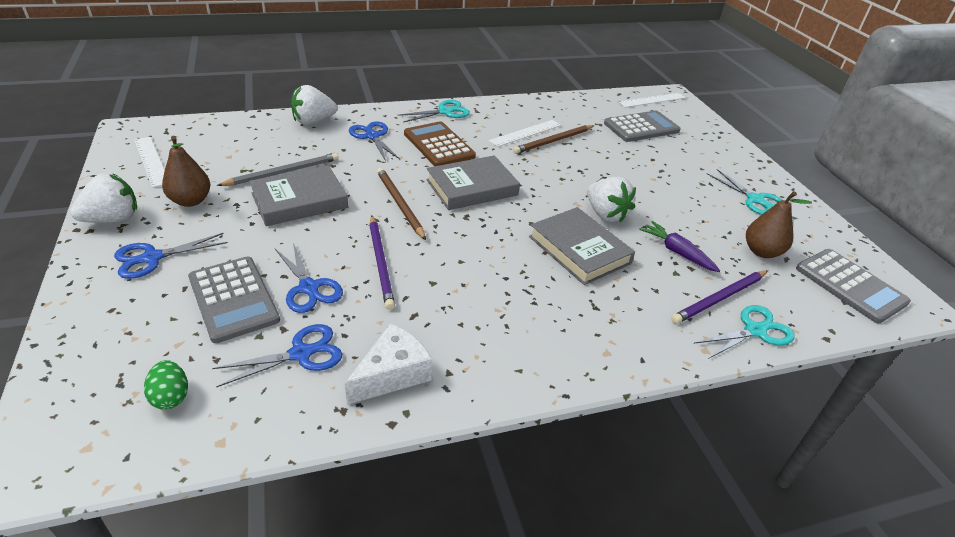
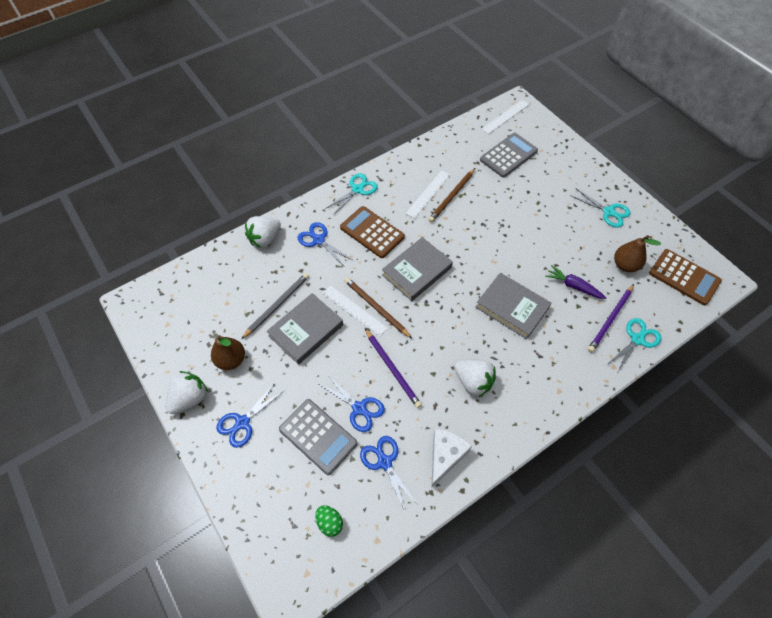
camera: 15 degrees left, 20 degrees up
white ruler [134,137,165,188] -> white ruler moved to [323,285,388,337]
blue scissors [212,324,342,387] -> blue scissors turned 75 degrees counterclockwise [360,436,418,513]
white strawberry [587,177,636,223] -> white strawberry moved to [454,360,496,398]
grey calculator [796,249,911,323] -> brown calculator [649,249,722,305]

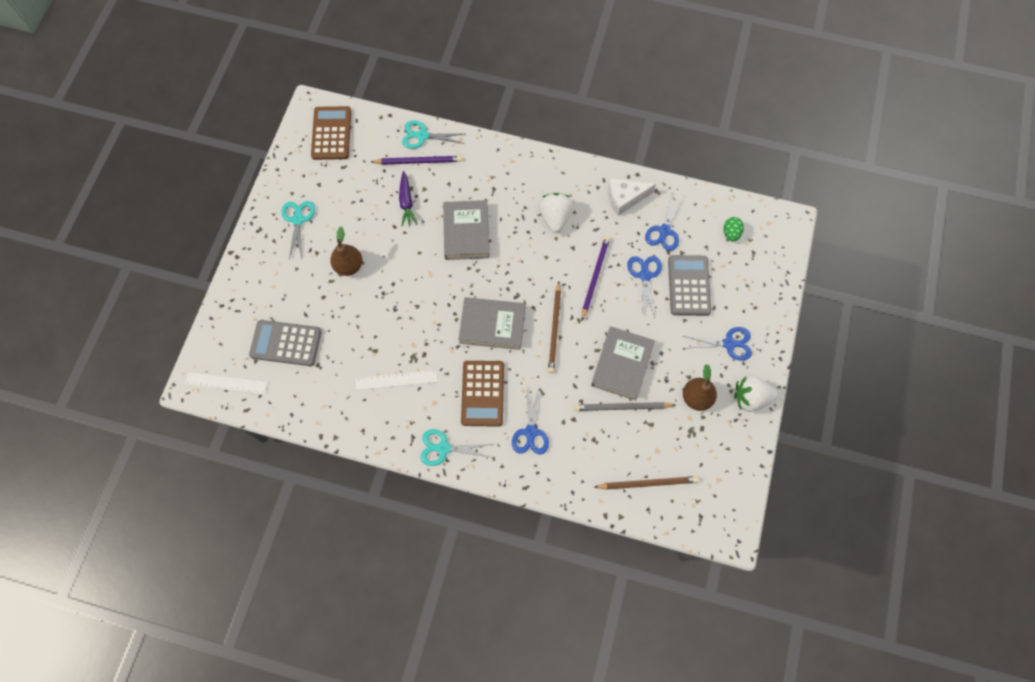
camera: 130 degrees left, 10 degrees up
white strawberry [245,216,281,248] -> none
grey book [267,293,343,365] -> grey book turned 75 degrees counterclockwise [591,327,655,400]
white ruler [323,285,388,337] -> none
brown pencil [428,168,475,222] -> brown pencil moved to [594,476,699,489]
brown pear [614,235,661,272] -> brown pear moved to [330,227,362,276]

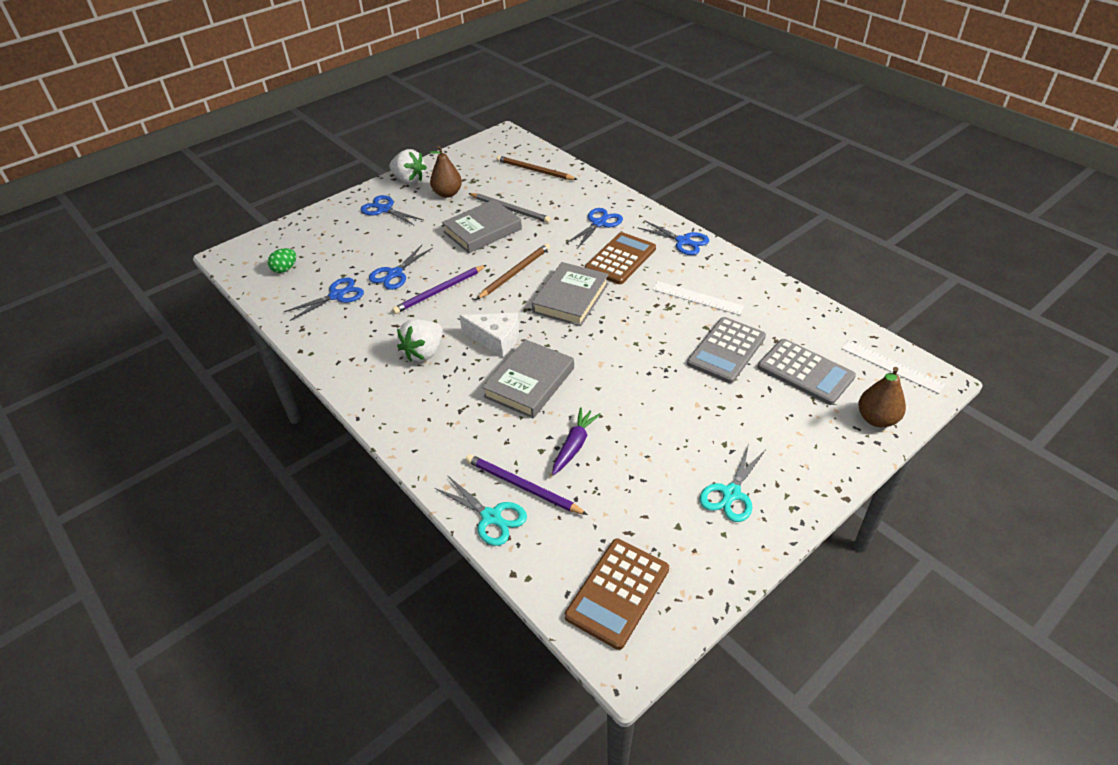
camera: 145 degrees left, 25 degrees down
brown pear [330,227,362,276] -> brown pear moved to [858,367,906,427]
turquoise scissors [420,429,492,466] -> blue scissors [637,221,709,255]
grey book [458,297,525,350] -> grey book turned 75 degrees clockwise [532,262,609,326]
white cheese [608,178,656,216] -> white cheese moved to [459,313,519,357]
grey calculator [668,255,711,316] -> grey calculator moved to [687,317,766,383]

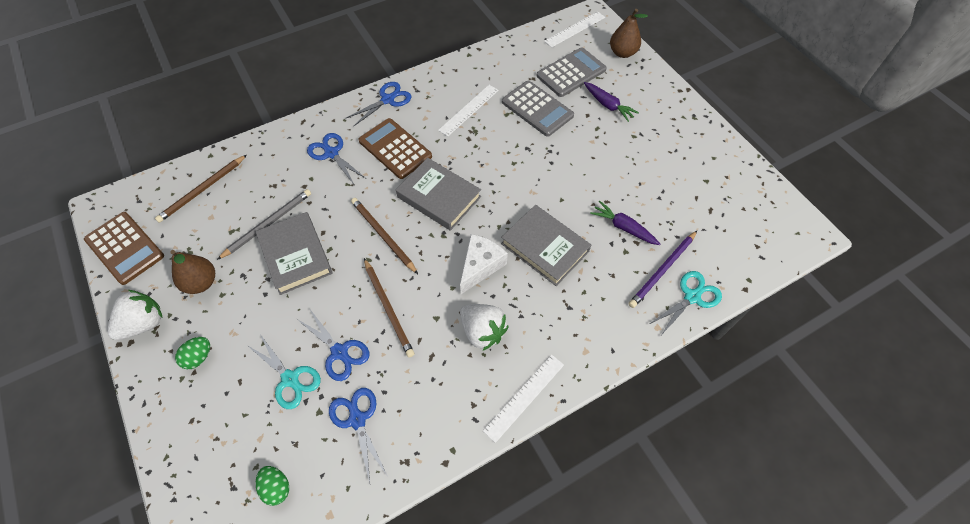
camera: 80 degrees left, 15 degrees up
blue scissors [361,195,423,226] -> green egg [175,337,210,369]
purple pencil [392,265,486,314] -> brown pencil [364,258,414,358]
brown calculator [565,539,669,650] -> brown calculator moved to [84,212,164,285]
turquoise scissors [700,444,765,522] -> turquoise scissors moved to [247,334,321,409]
none -> white ruler [483,354,564,443]
none -> purple carrot [584,82,639,122]

